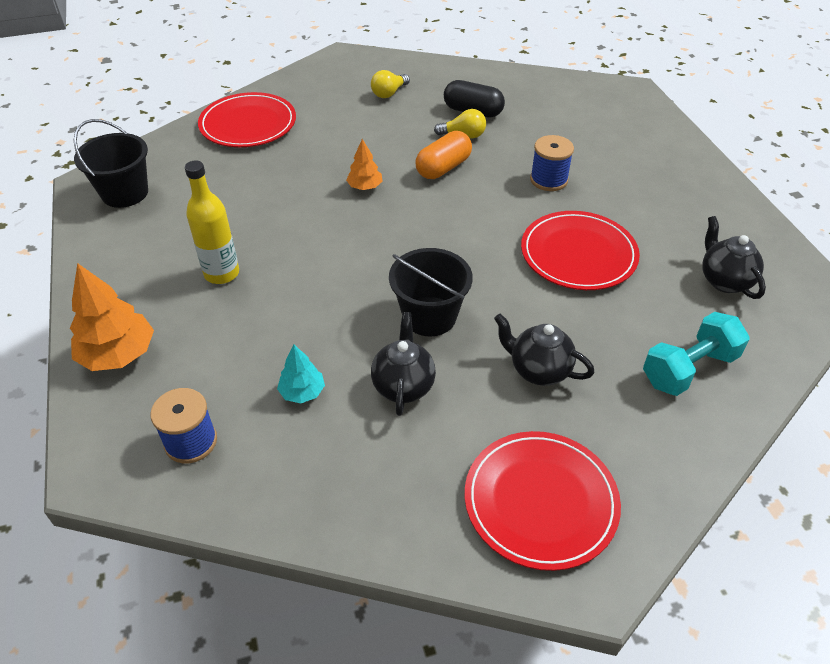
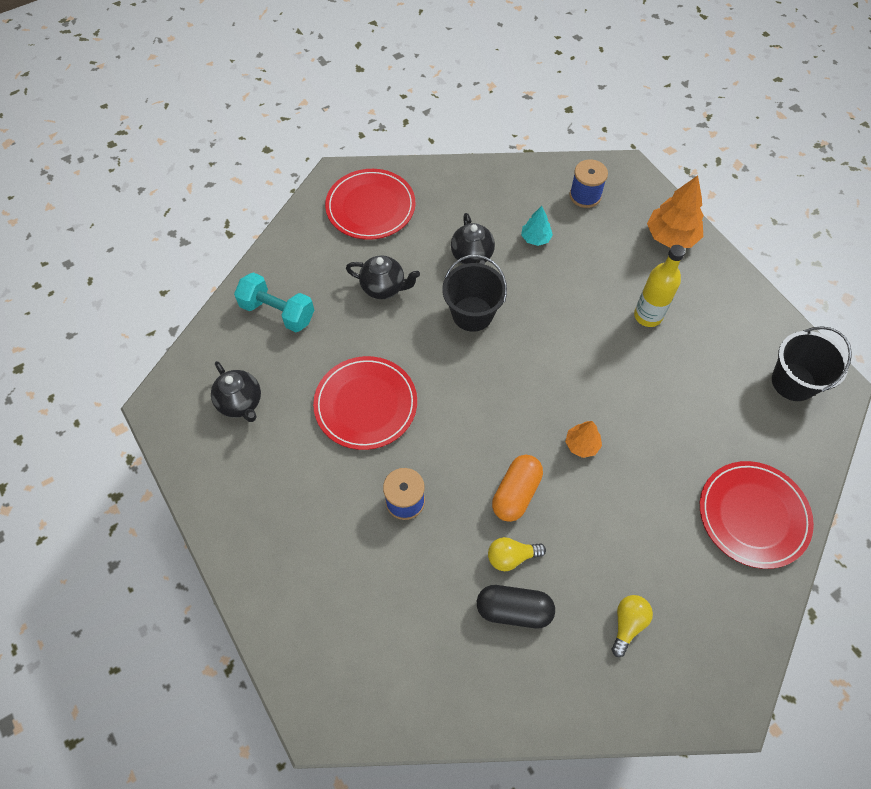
camera: 165 degrees right, 15 degrees up
turquoise dumbbell [643,312,750,396] -> turquoise dumbbell turned 75 degrees clockwise [234,272,314,332]

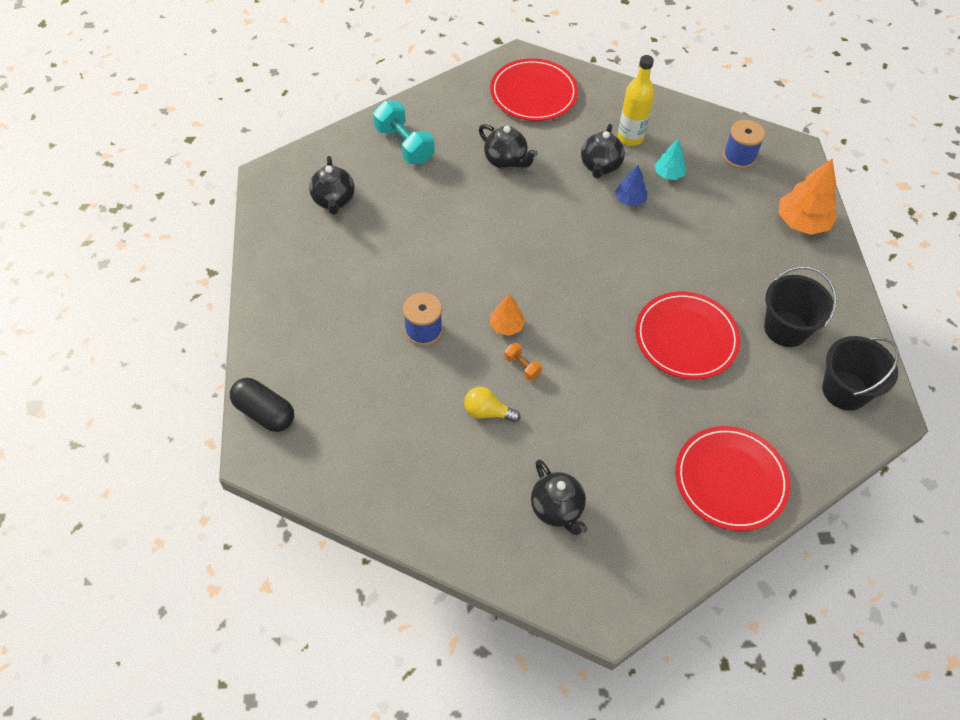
camera: 25 degrees right, 5 degrees down
red plate [313,356,417,450] -> red plate moved to [635,291,740,380]
black bucket [442,255,507,332] -> black bucket moved to [764,267,837,347]
black capsule [477,585,555,628] -> black capsule moved to [230,378,294,432]
orange capsule [492,455,543,522] -> orange dumbbell [504,343,542,380]
orange tree [565,421,602,458] -> orange tree moved to [490,294,525,336]
yellow light bulb [612,595,653,657] -> black teapot [531,460,587,535]
yellow bottle [634,245,685,327] -> yellow bottle moved to [618,55,654,146]
none -> blue tree [615,165,647,206]

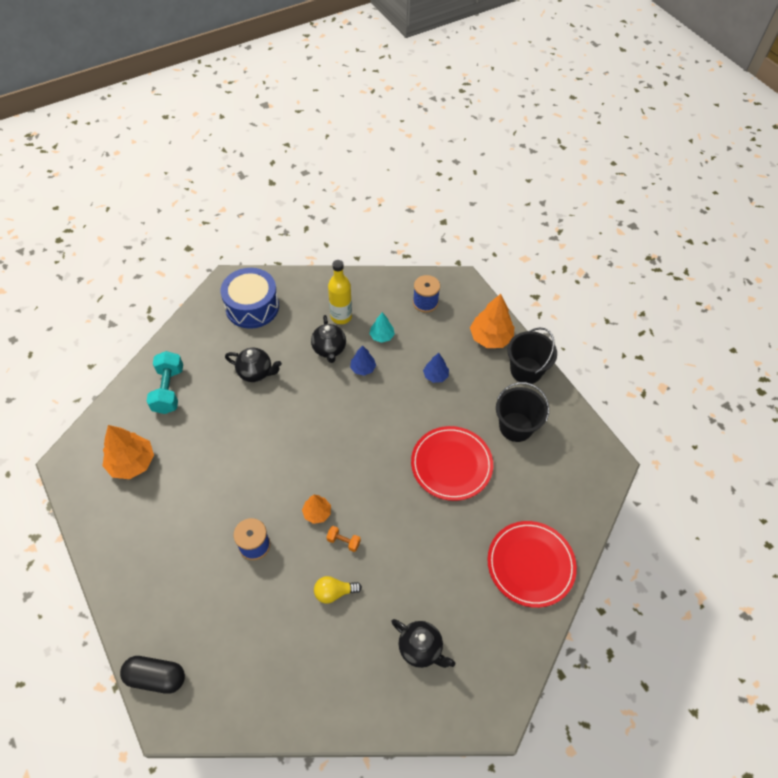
camera: 25 degrees left, 0 degrees up
black teapot [309,156,355,215] -> orange tree [102,425,154,479]
turquoise dumbbell [373,101,435,164] -> turquoise dumbbell turned 60 degrees clockwise [146,351,183,414]
red plate [490,58,578,121] -> blue drum [221,268,279,329]
black bucket [822,336,899,411] -> black bucket moved to [507,327,557,384]
none -> blue tree [423,353,449,383]

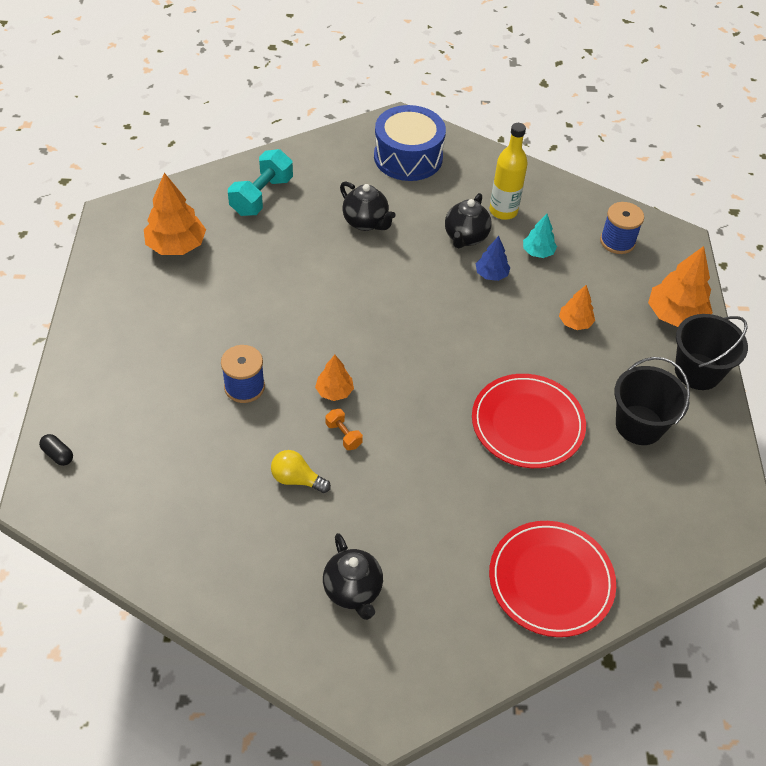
camera: 30 degrees right, 5 degrees down
black capsule [120,656,185,694] -> black capsule [39,434,73,466], size x0.52
blue tree [423,353,449,383] -> orange tree [559,285,595,330]

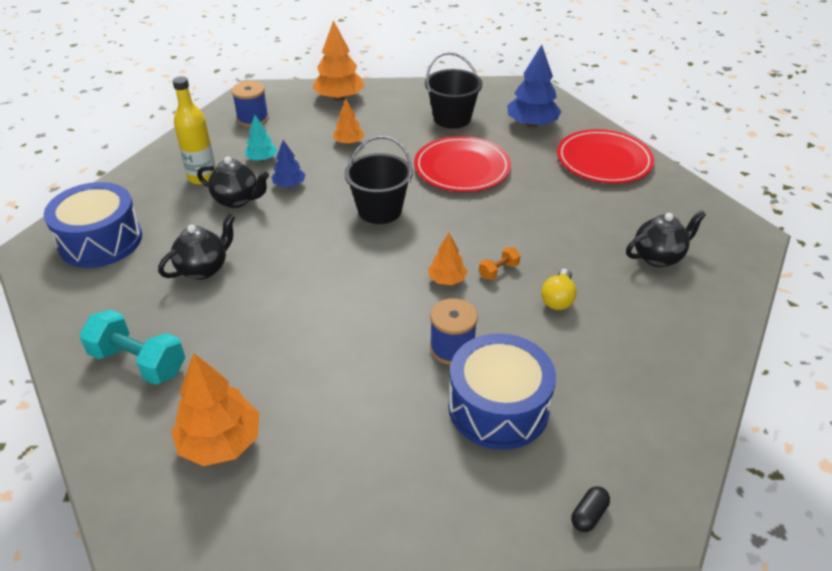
camera: 90 degrees left, 10 degrees down
black bucket [675,314,748,390] -> black bucket moved to [344,136,412,224]
none -> blue drum [448,333,556,450]
none -> blue tree [507,45,562,128]

